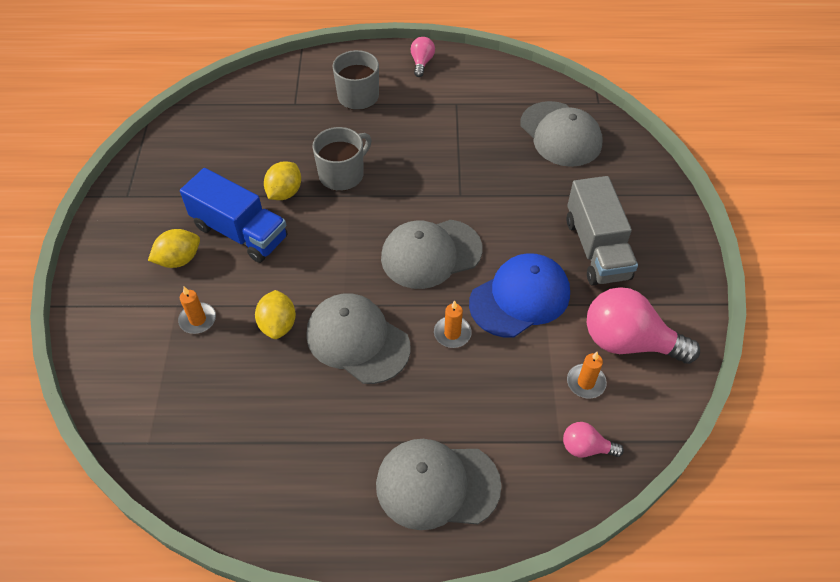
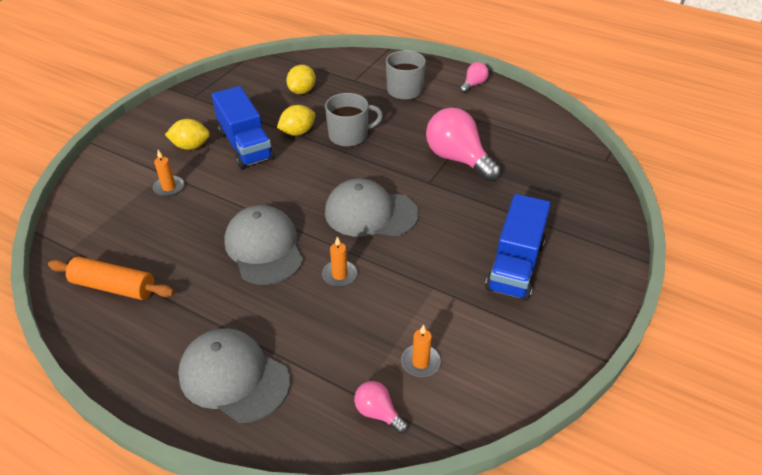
camera: 30 degrees right, 10 degrees down
yellow lemon [255,290,296,339] -> yellow lemon moved to [286,65,316,94]
blue cap [469,253,570,338] -> none
grey cap [520,101,602,167] -> none
grey truck [566,176,638,286] -> blue truck [485,194,551,301]
pink light bulb [587,287,700,364] -> pink light bulb moved to [426,108,501,181]
none -> orange rolling pin [48,256,174,300]

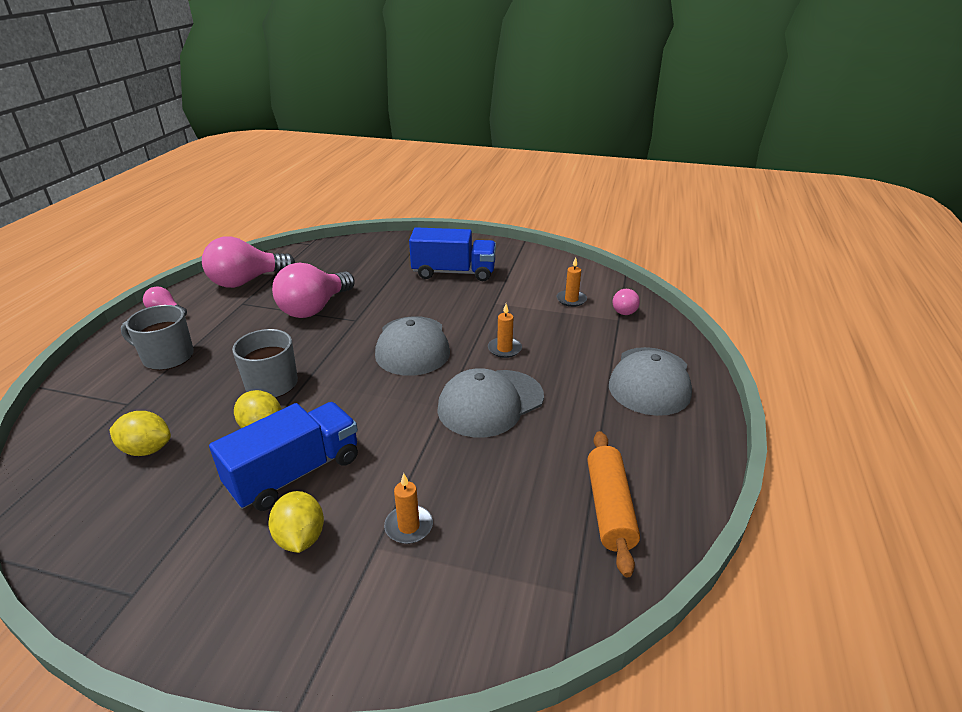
camera: 105 degrees left, 10 degrees down
none -> pink light bulb [202,236,295,288]

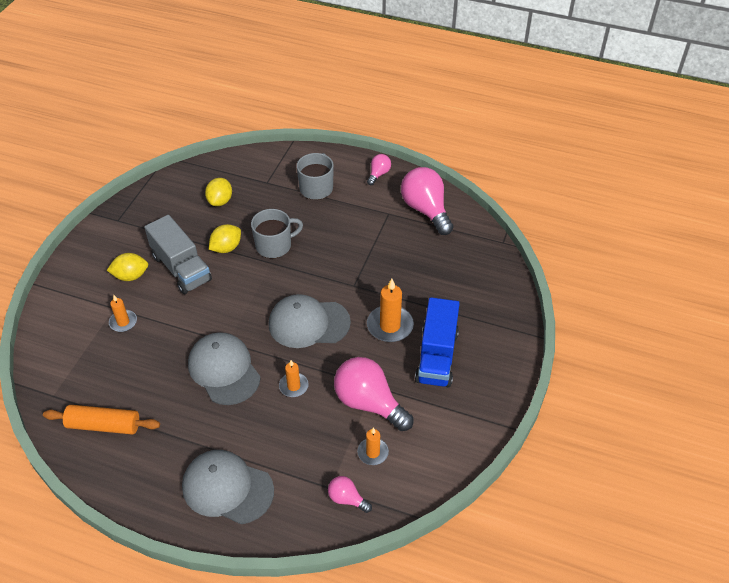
camera: 95 degrees right, 15 degrees up
blue truck [209,402,358,511] -> grey truck [144,215,212,294]
pink light bulb [272,263,355,318] -> pink light bulb moved to [334,357,413,431]
none -> orange candle [367,279,414,342]

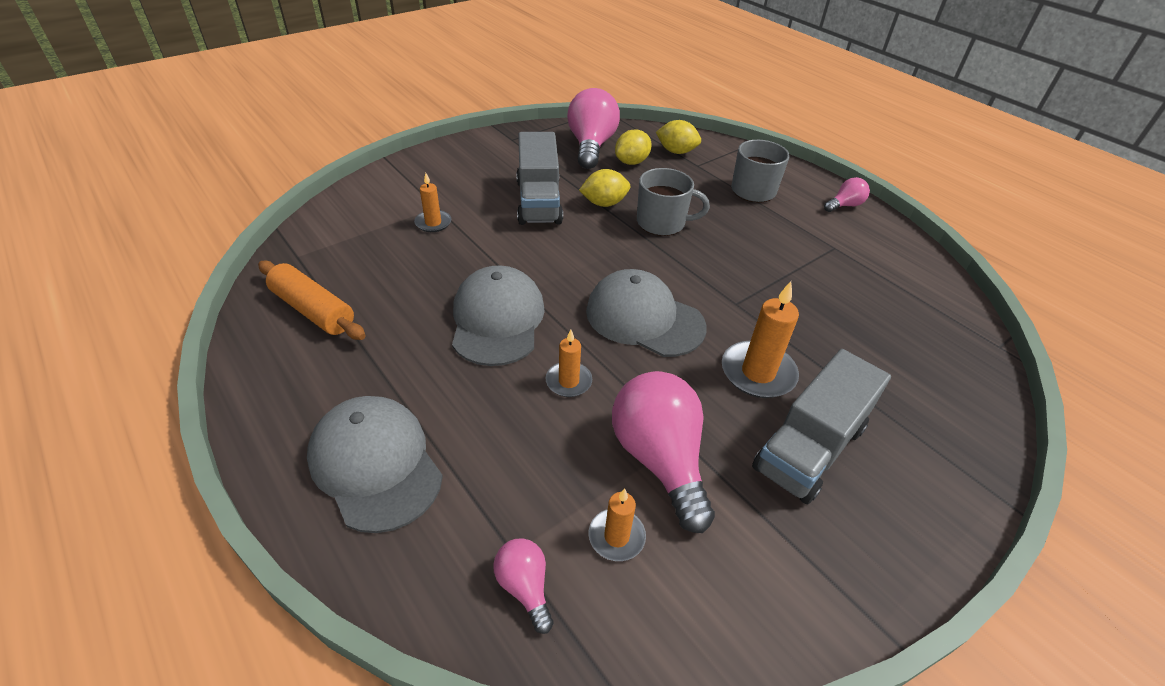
camera: 30 degrees right, 5 degrees down
yellow lemon [107,253,148,281] -> yellow lemon moved to [656,120,701,154]
pink light bulb [401,167,454,235] -> pink light bulb moved to [567,88,620,169]
blue truck [415,297,460,388] -> grey truck [752,349,891,505]

